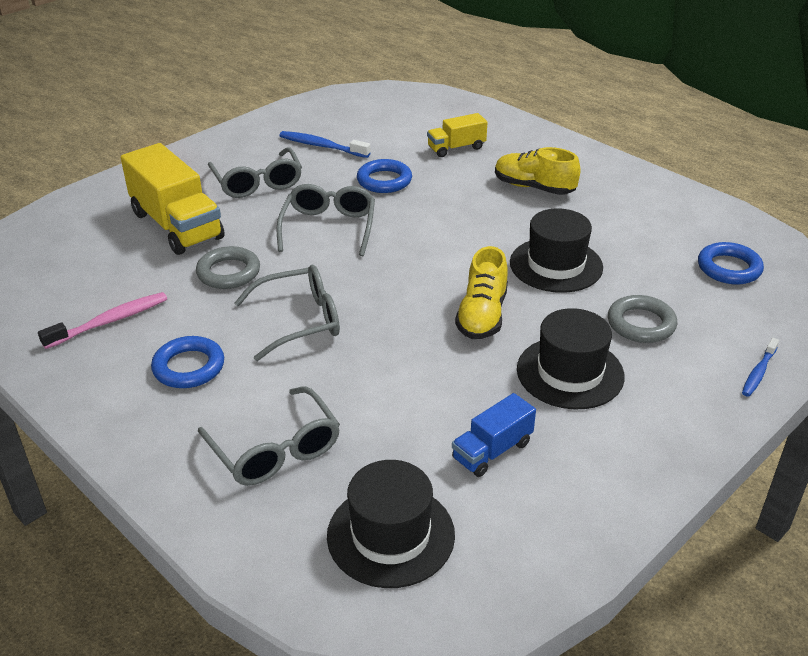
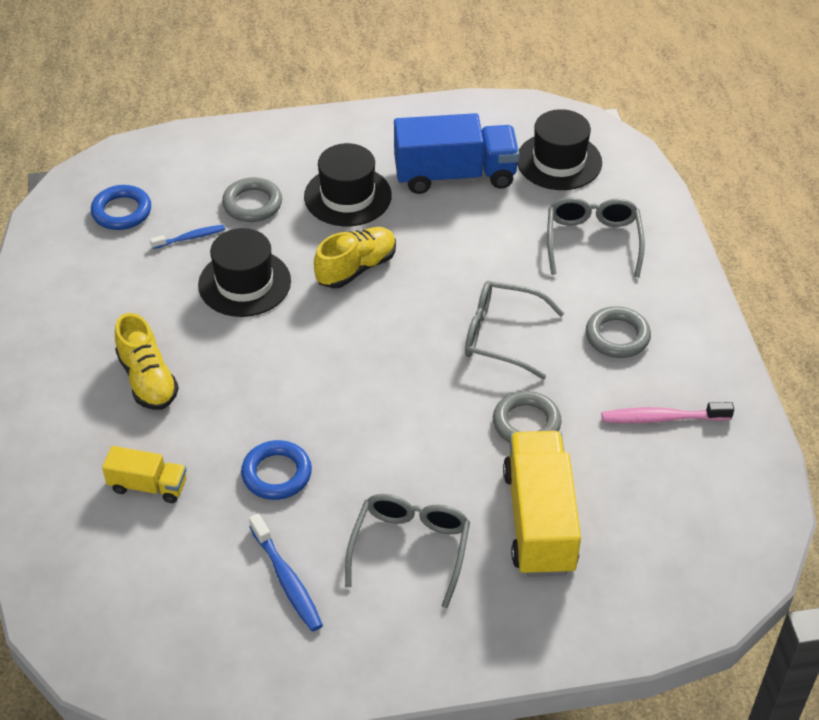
camera: 145 degrees left, 10 degrees up
blue ring [151,336,224,388] -> grey ring [586,306,651,358]
grey glasses [277,184,375,256] -> none
blue truck [452,393,536,477] -> blue truck [394,113,519,194], size x1.88
blue toothbrush [742,338,779,397] -> blue toothbrush moved to [150,225,225,249]

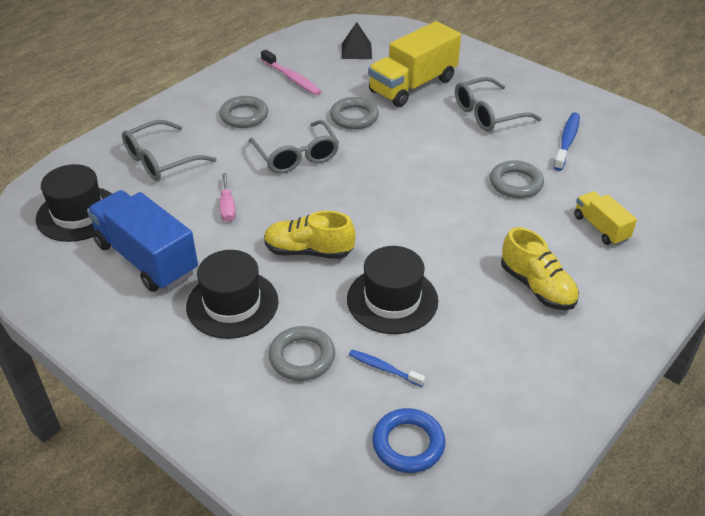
camera: 130 degrees left, 5 degrees down
yellow shoe [115,313,179,410] -> yellow shoe turned 120 degrees clockwise [501,227,579,310]
blue ring [241,440,312,500] -> grey ring [490,160,544,198]
none -> pink screwdriver [220,173,236,222]
none -> black pyramid [342,22,372,59]

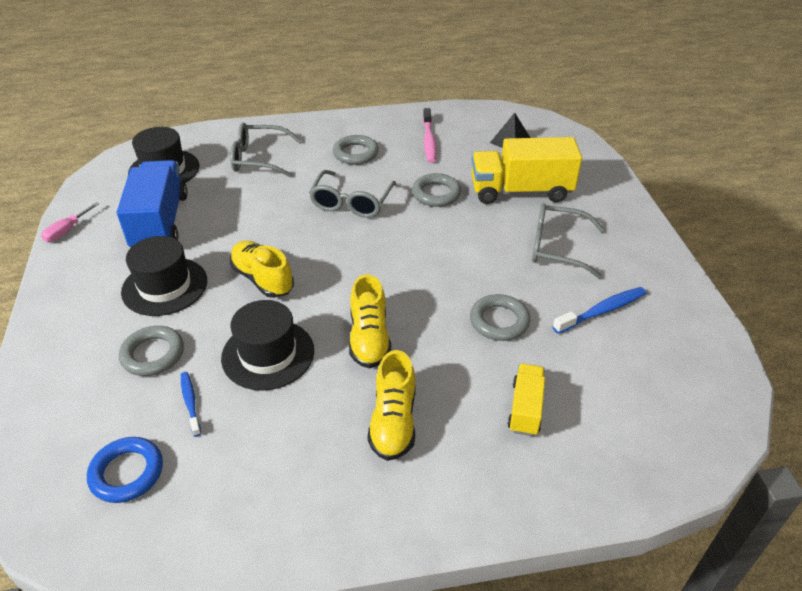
camera: 40 degrees right, 0 degrees up
pink screwdriver [220,173,236,222] -> pink screwdriver moved to [41,202,99,242]
none -> yellow shoe [349,274,391,368]

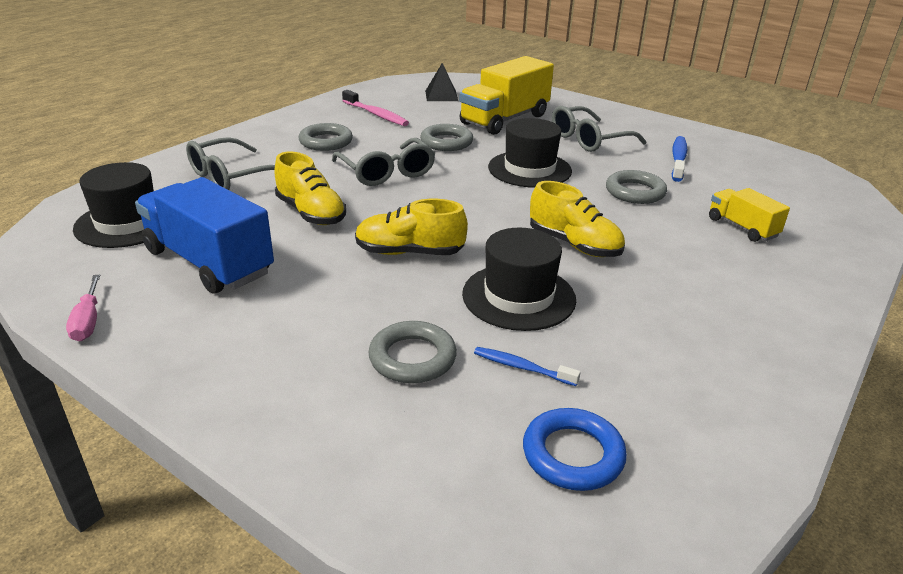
camera: 45 degrees left, 10 degrees down
black hat [121,236,207,316] -> black hat moved to [488,118,572,188]
yellow shoe [368,350,416,461] -> yellow shoe moved to [274,152,346,225]

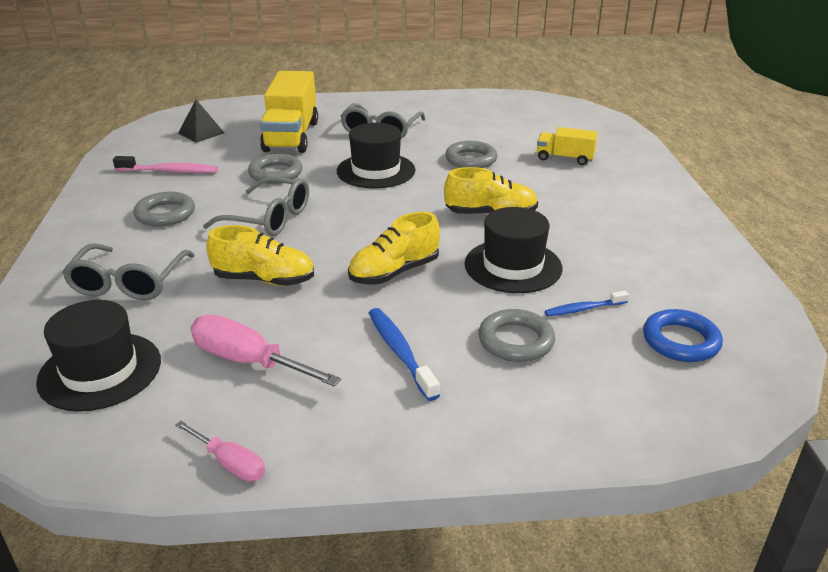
camera: 40 degrees left, 0 degrees up
blue truck [135,177,274,294] -> pink screwdriver [191,315,341,386]
blue toothbrush [672,136,687,182] -> blue toothbrush moved to [369,308,440,401]

